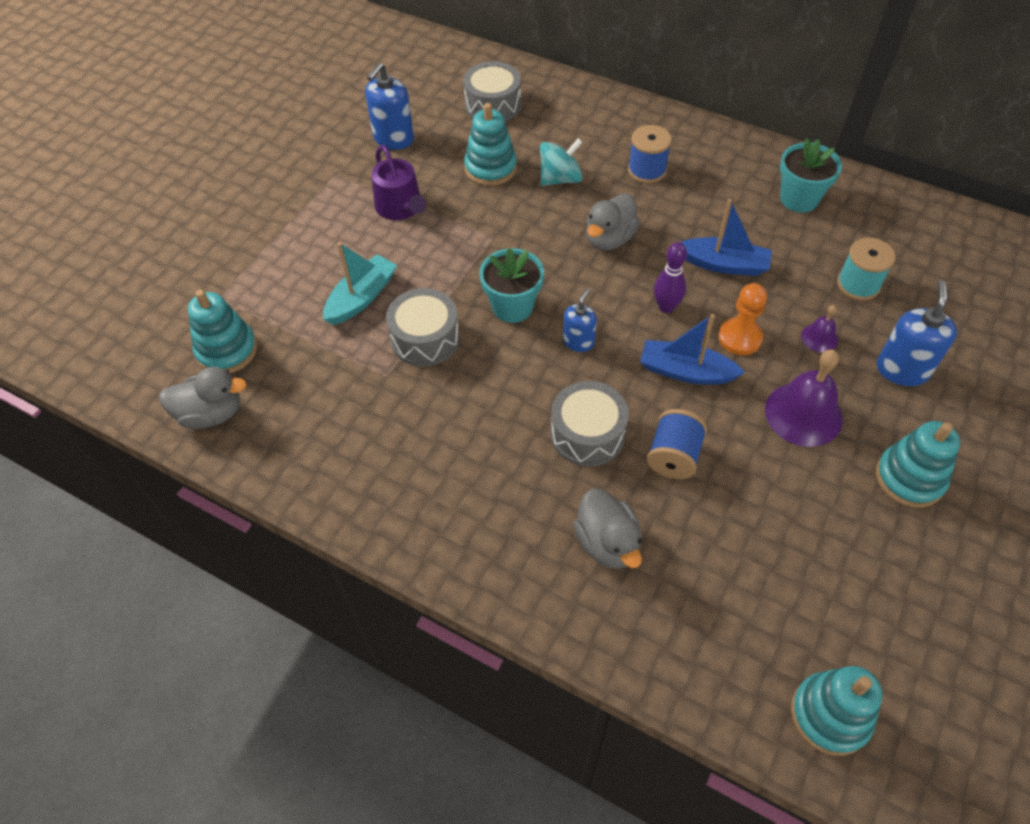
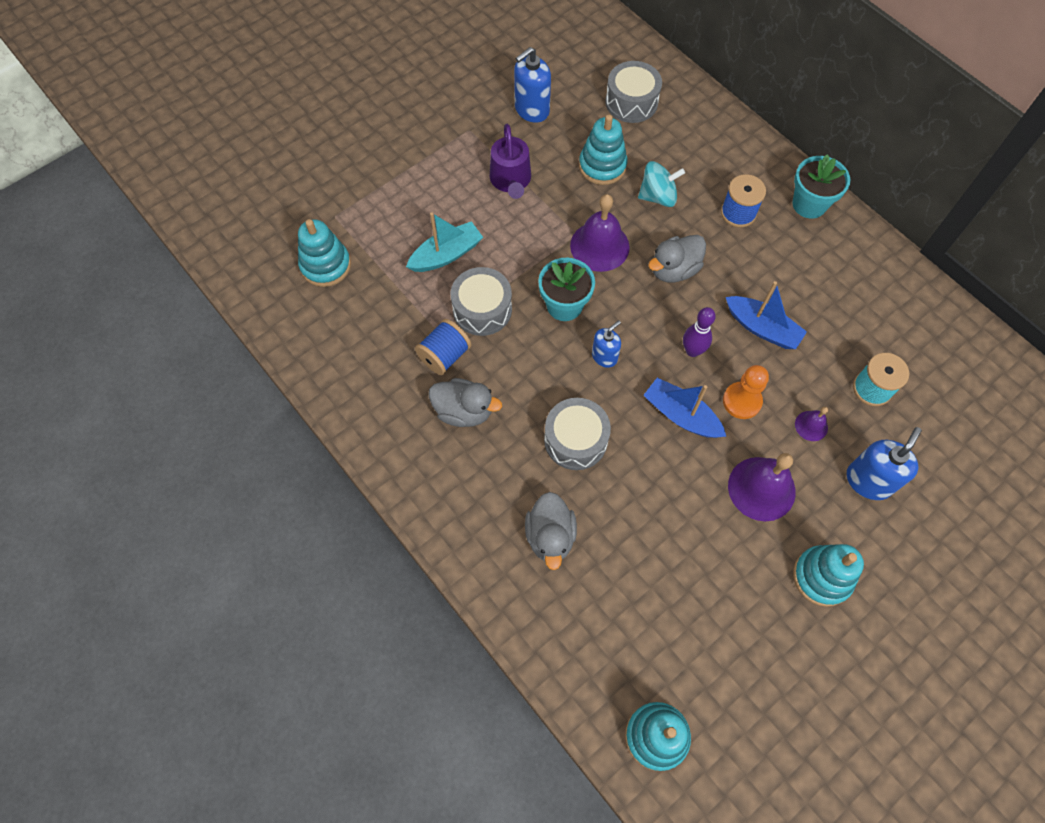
camera: 20 degrees right, 10 degrees up
grey duck [159,367,247,429] -> grey duck moved to [429,378,502,427]
blue spool [647,409,707,479] -> blue spool moved to [415,319,472,375]
turquoise flower pot [780,138,842,213] -> turquoise flower pot moved to [792,154,850,219]
none -> purple bell [570,194,630,272]

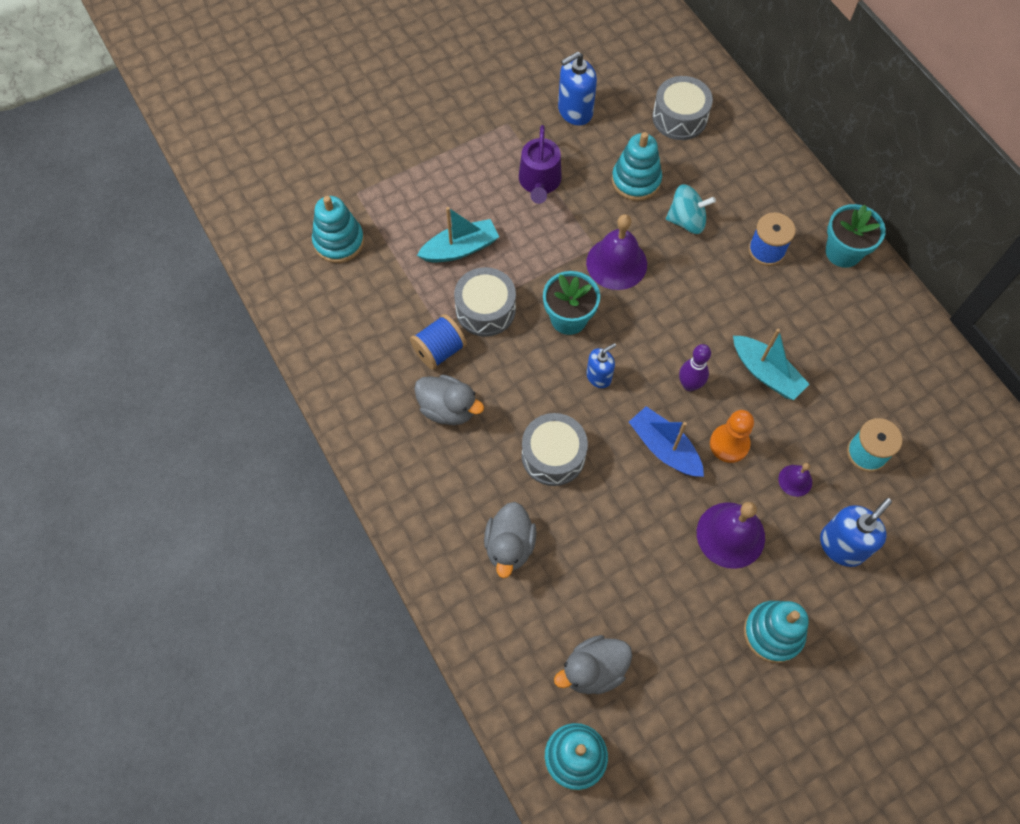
camera: 10 degrees right, 0 degrees up
grey duck [648,235,706,282] -> grey duck moved to [554,635,632,694]
blue boat [726,281,807,349] -> turquoise boat [733,329,809,400]

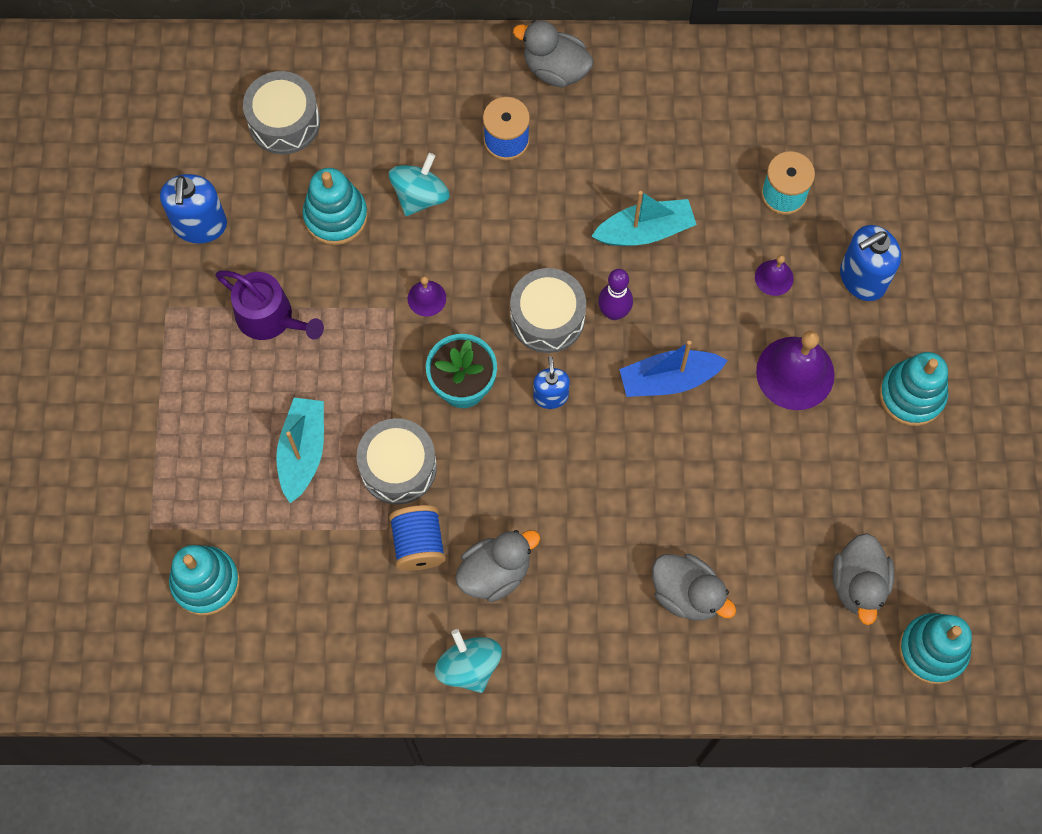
camera: 60 degrees left, 5 degrees up
grey drum [522,413,588,486] -> grey drum moved to [510,268,586,353]
purple bell [586,214,647,290] -> purple bell [408,276,446,317], size x0.50
orange pawn [710,410,754,463] -> none
blue soap dispenser [820,498,892,567] -> blue soap dispenser turned 105 degrees counterclockwise [840,225,901,301]
turquoise flower pot [826,204,886,268] -> grey duck [513,20,594,88]
none -> turquoise spinning top [435,629,502,693]

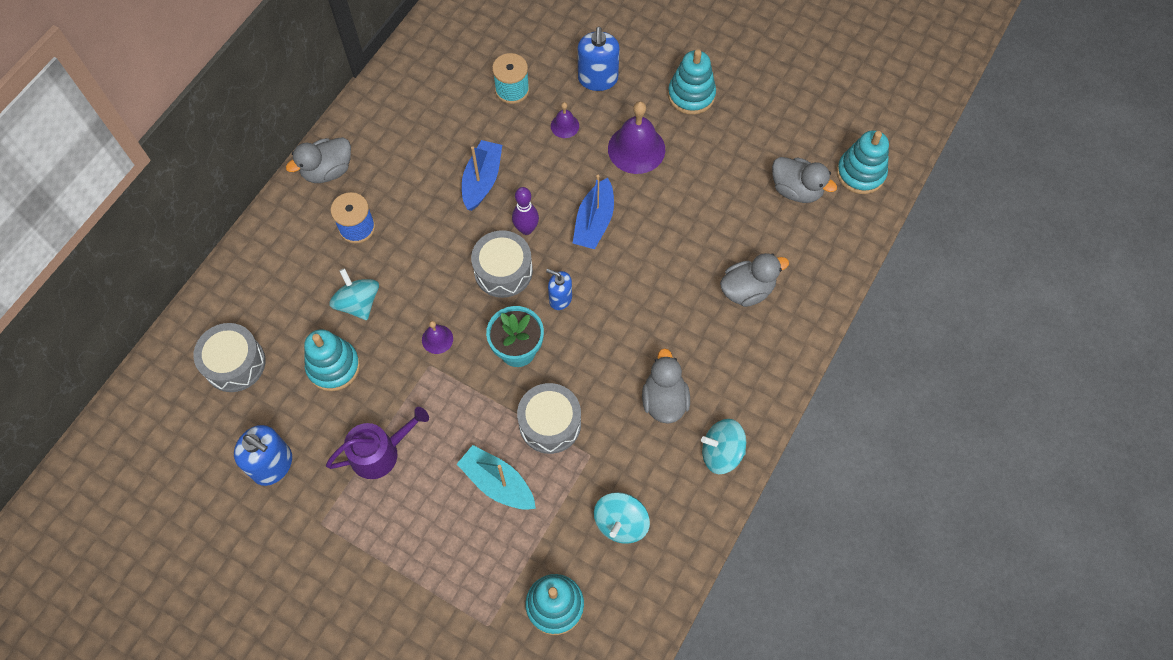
camera: 60 degrees left, 5 degrees down
blue spool [389,505,446,571] -> none
turquoise boat [591,191,697,246] -> blue boat [462,140,502,211]
none -> turquoise spinning top [594,492,650,544]

